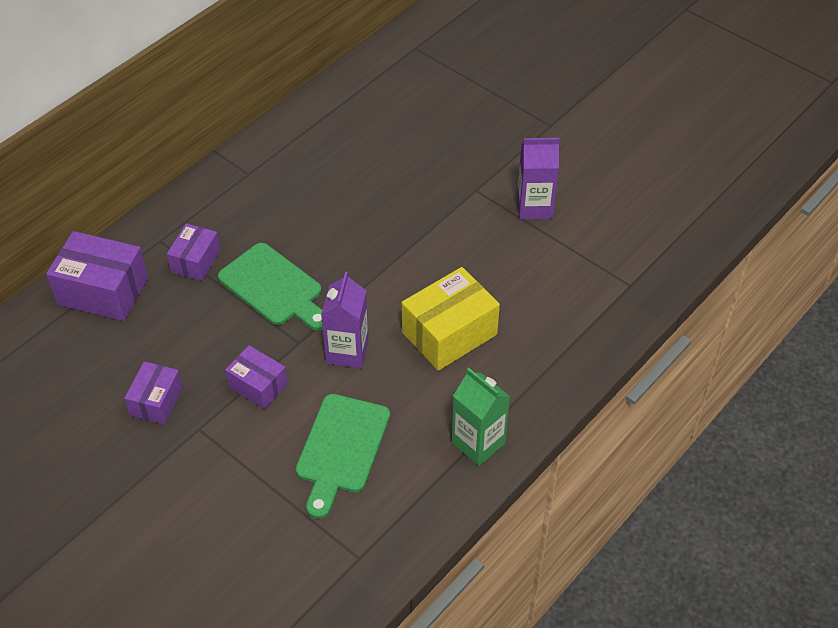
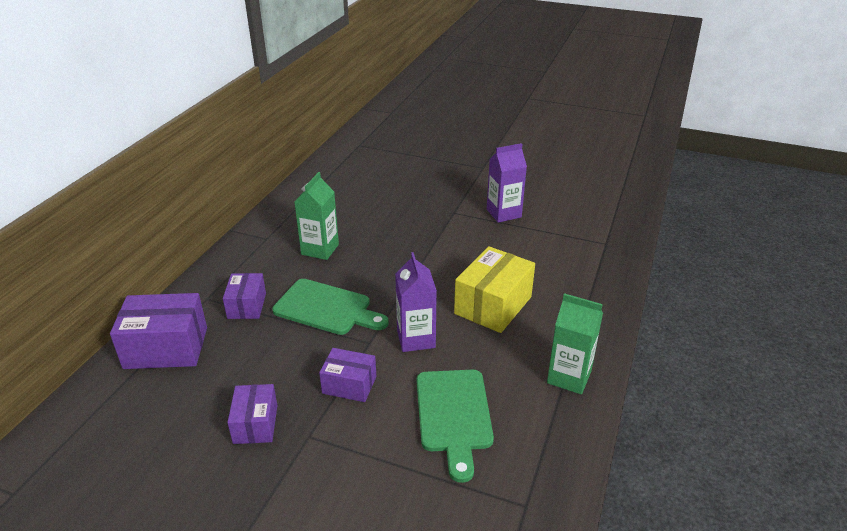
camera: 20 degrees left, 15 degrees down
none -> green carton [294,172,339,260]

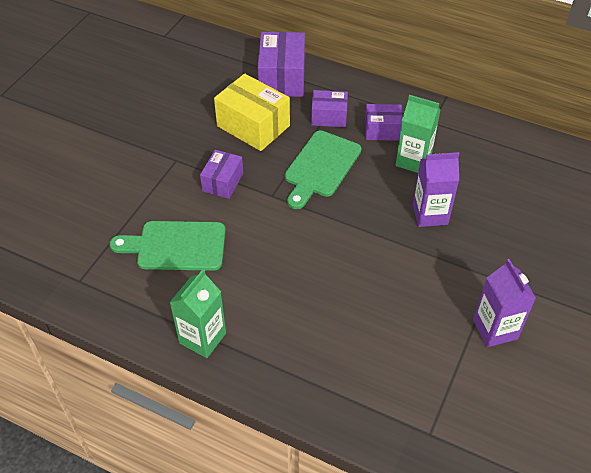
camera: 95 degrees right, 15 degrees up
purple box [227,384,277,444] -> purple box moved to [365,104,403,141]
purple carton [395,252,437,352] -> purple carton moved to [413,152,459,227]
yellow box [454,246,535,333] -> yellow box moved to [214,74,290,151]

